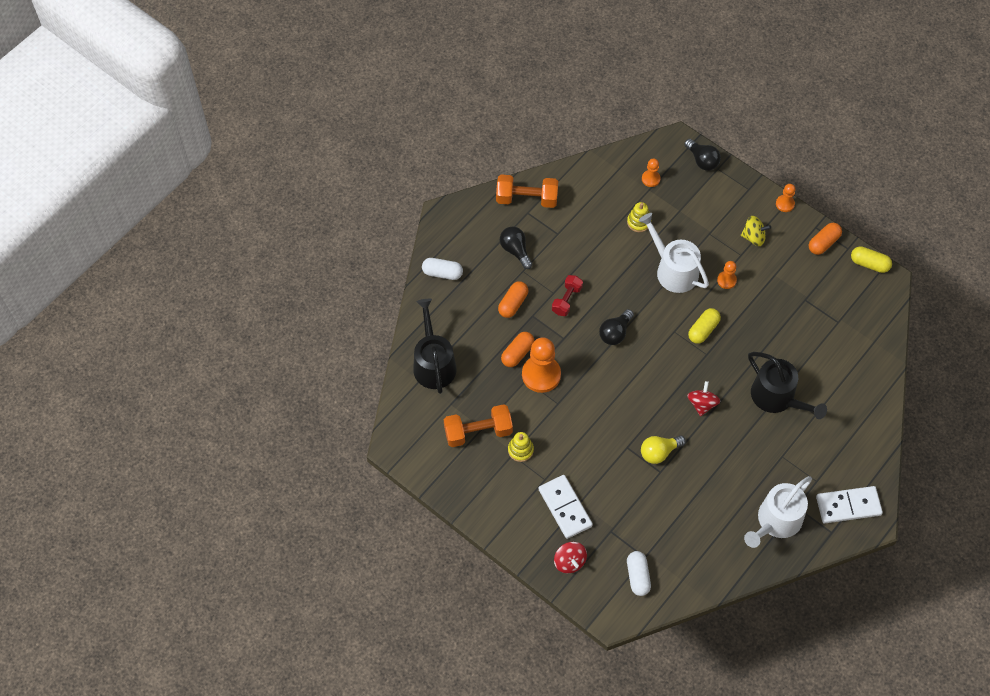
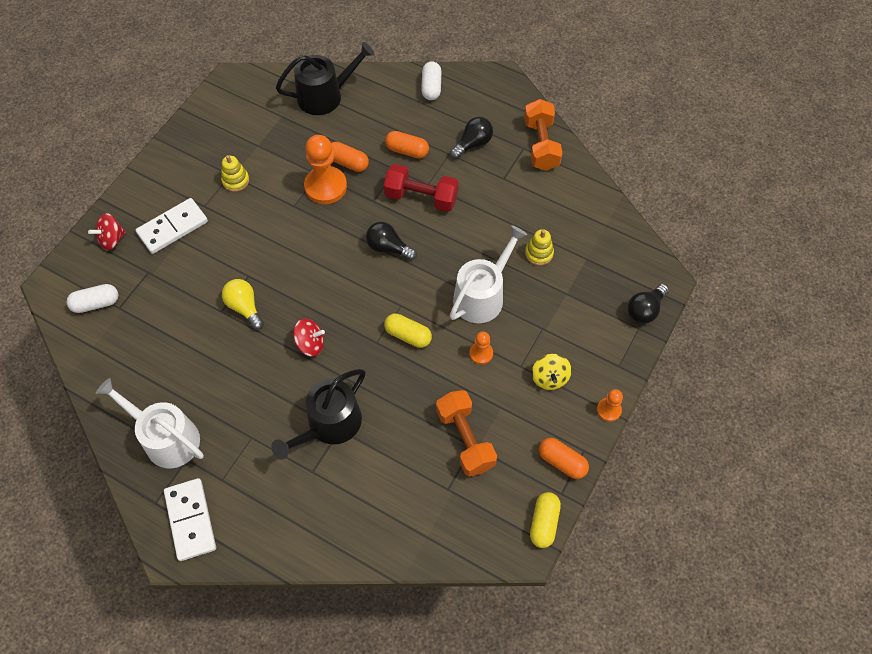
camera: 80 degrees right, 0 degrees up
orange dumbbell [444,404,513,447] -> orange dumbbell moved to [436,390,497,477]
red dumbbell [552,275,583,316] -> red dumbbell [384,164,459,212], size x1.55
orange pawn [642,159,661,187] -> none

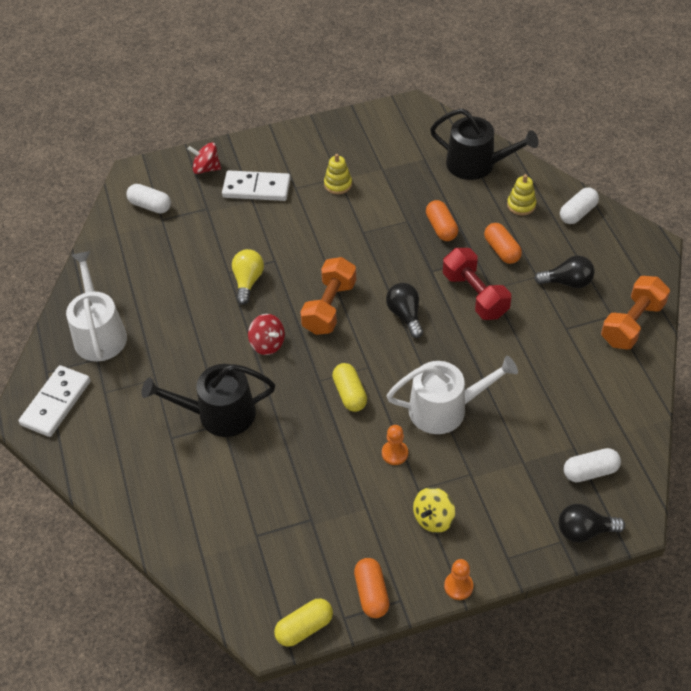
camera: 45 degrees right, 10 degrees down
orange pawn [304,135,347,204] -> none
orange dumbbell [436,390,497,477] -> orange dumbbell moved to [300,257,356,335]
yellow stacking toy [525,229,554,265] -> yellow stacking toy moved to [507,174,536,215]
none -> white capsule [564,448,621,482]

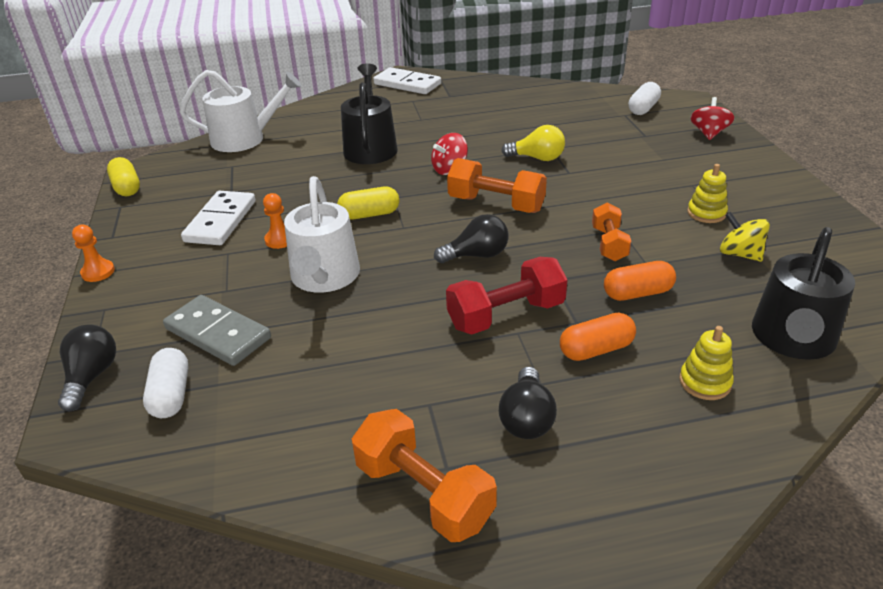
camera: 95 degrees right, 15 degrees down
white watering can [66,251,127,362] -> white watering can moved to [180,70,301,152]
white domino [222,170,291,201] -> white domino moved to [181,191,255,245]
orange capsule [354,558,389,618] -> none
yellow spinning top [413,487,455,533] -> yellow spinning top moved to [720,212,770,262]
white capsule [560,187,599,224] -> none
none -> grey domino [163,295,271,366]
none -> orange dumbbell [592,202,631,261]

